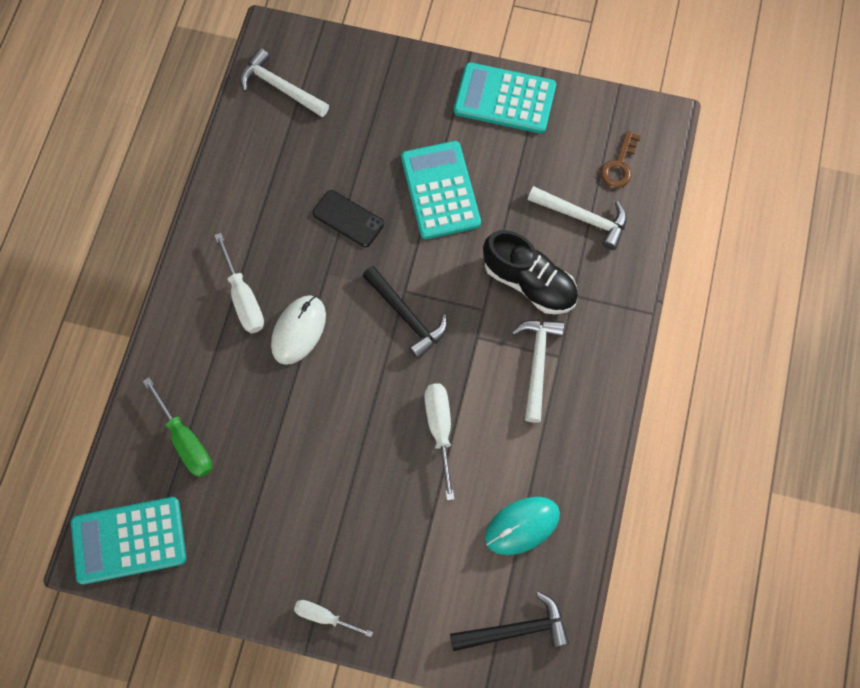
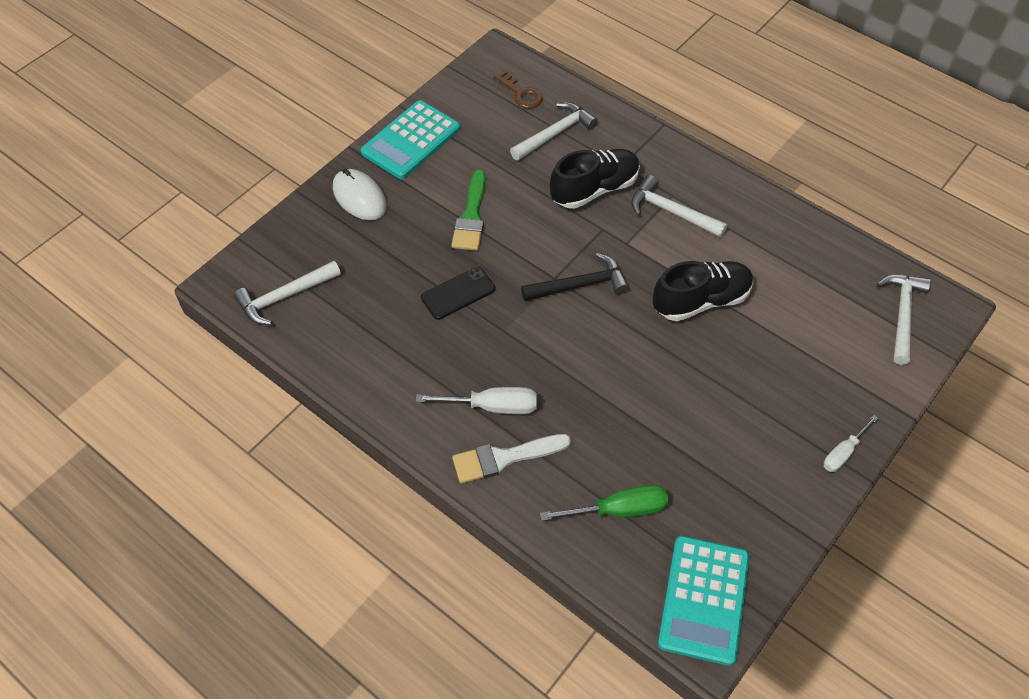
camera: 65 degrees left, 15 degrees down
white mouse [271,295,326,365] -> white mouse moved to [333,169,387,220]
turquoise calculator [401,141,481,239] -> green brush [451,170,486,251]
white screwdriver [424,384,455,501] -> black shoe [653,261,753,321]
black hammer [450,591,569,651] -> white hammer [877,274,931,365]
turquoise mouse [485,497,560,555] -> none
none -> white brush [452,434,571,484]

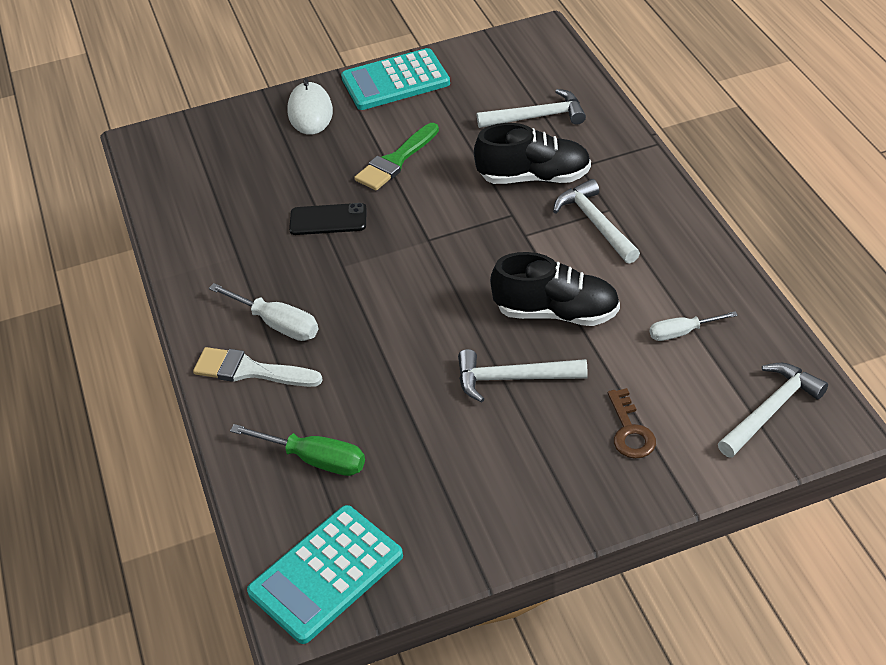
camera: 35 degrees right, 10 degrees down
white hammer [234,261,341,325] -> white hammer moved to [458,349,588,402]
brown key [494,70,543,108] -> brown key moved to [608,388,656,459]
black hammer [521,253,629,301] -> none
white screwdriver [824,415,878,472] -> white screwdriver moved to [650,311,738,341]

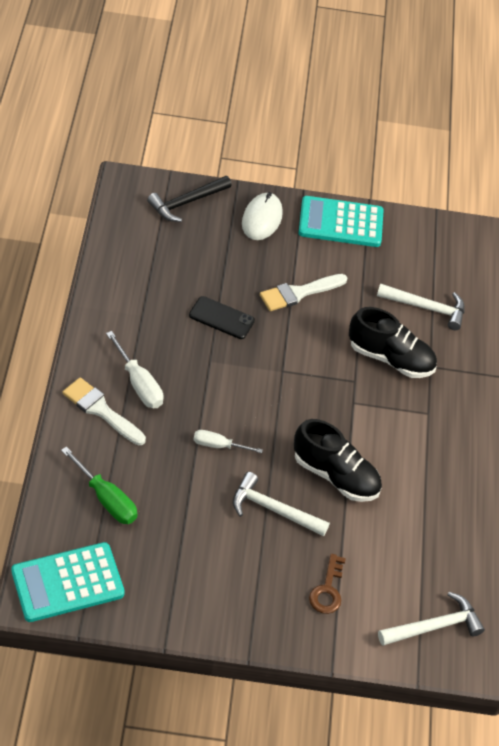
camera: 15 degrees right, 5 degrees up
green brush [354,123,439,191] -> white brush [260,274,347,311]
white hammer [553,179,640,264] -> none
white screwdriver [650,311,738,341] -> white screwdriver moved to [194,430,263,453]
none -> black hammer [147,176,232,222]

